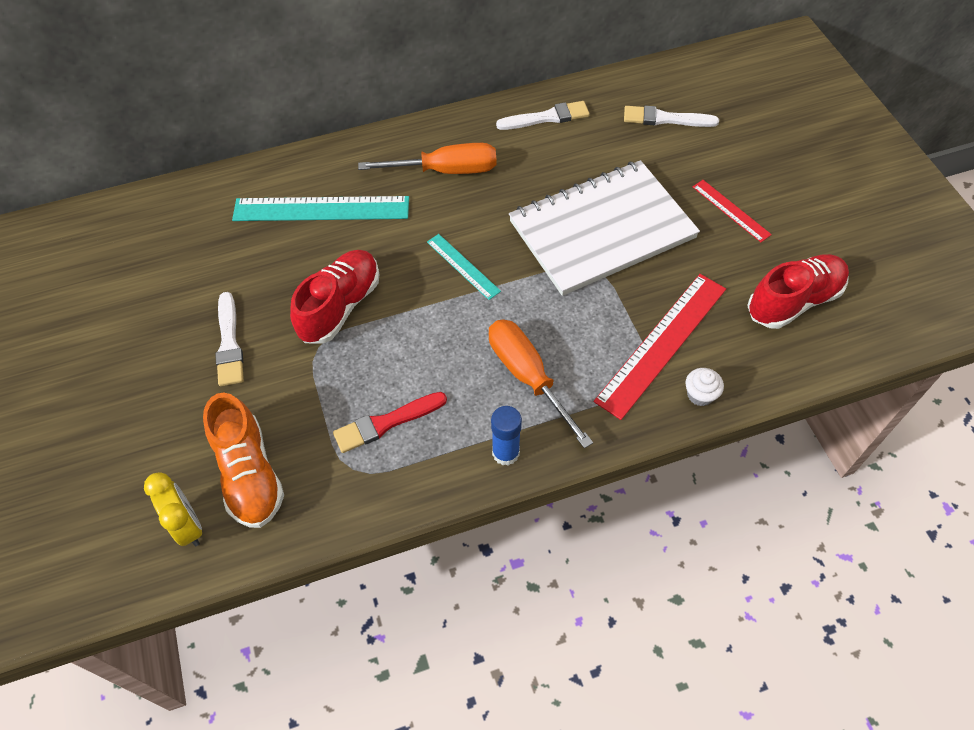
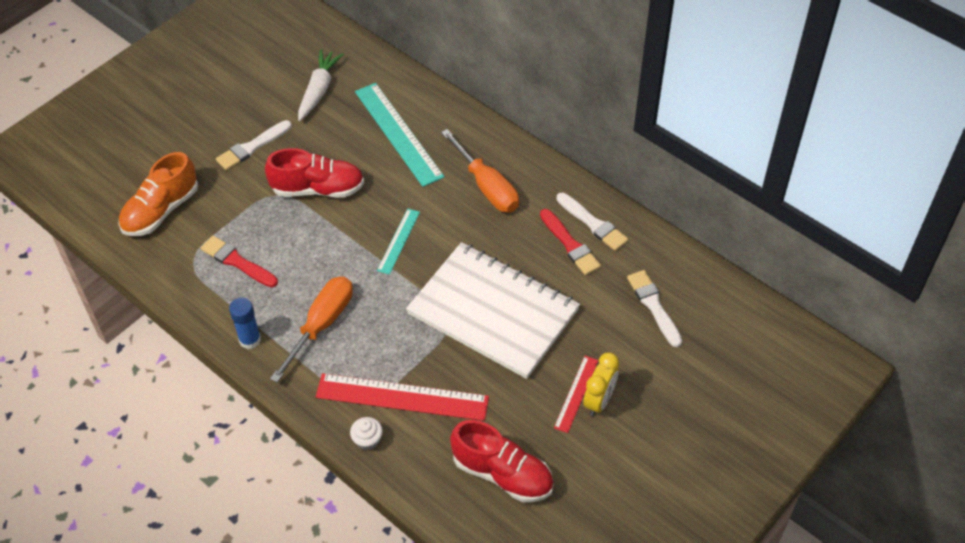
camera: 60 degrees right, 5 degrees down
yellow clock [144,472,202,546] -> yellow clock moved to [583,352,619,416]
none -> white carrot [298,49,344,121]
none -> red brush [540,209,601,275]

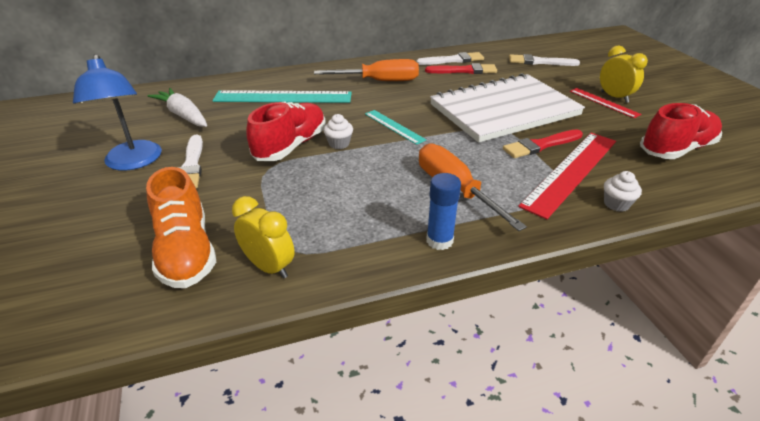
camera: 60 degrees left, 15 degrees down
red brush [201,236,278,287] -> red brush moved to [503,129,583,158]
none -> blue lamp [73,54,162,171]
none -> yellow clock [232,196,295,279]
none -> white cupcake [324,114,353,149]

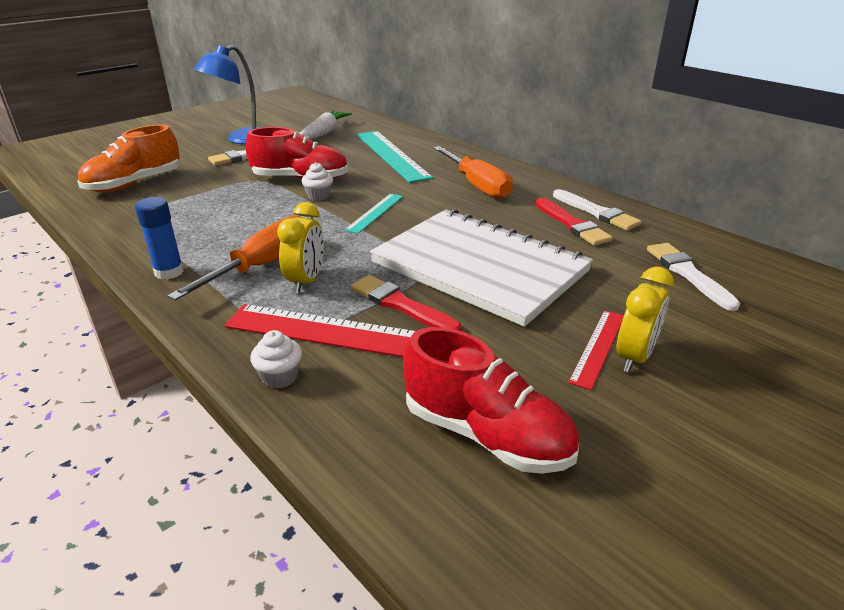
camera: 65 degrees right, 5 degrees down
yellow clock [232,196,295,279] -> yellow clock moved to [277,202,324,293]

